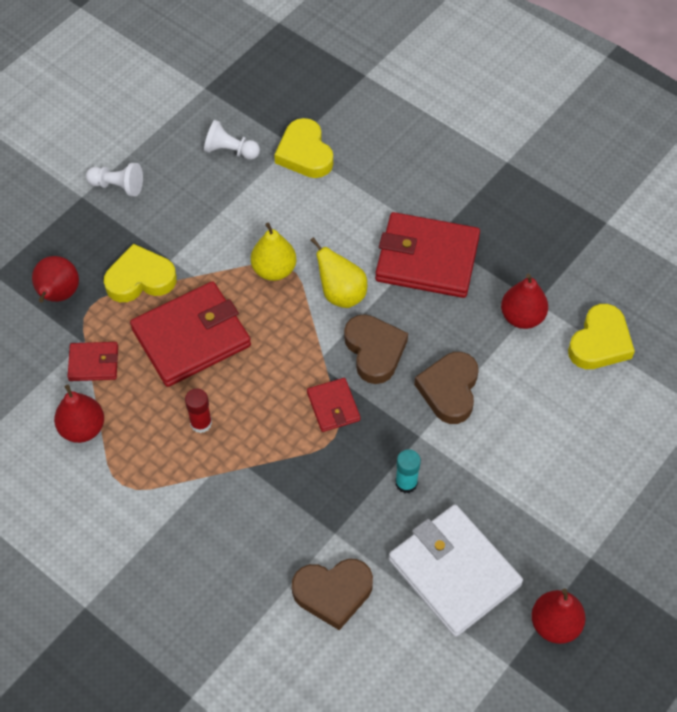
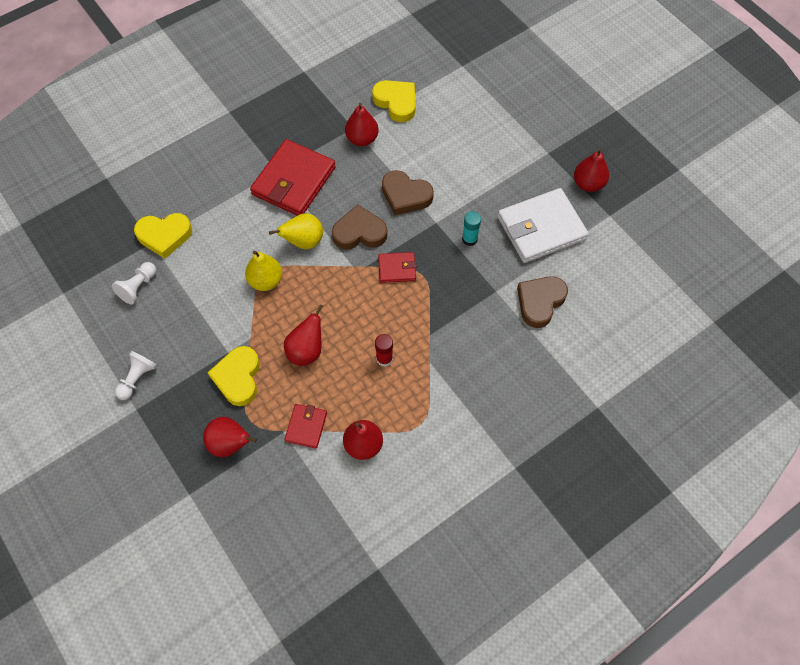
camera: 75 degrees left, 5 degrees up
red wallet [130,281,251,387] -> red pear [284,304,324,366]
brown heart [292,559,373,630] -> brown heart turned 150 degrees counterclockwise [517,276,568,328]

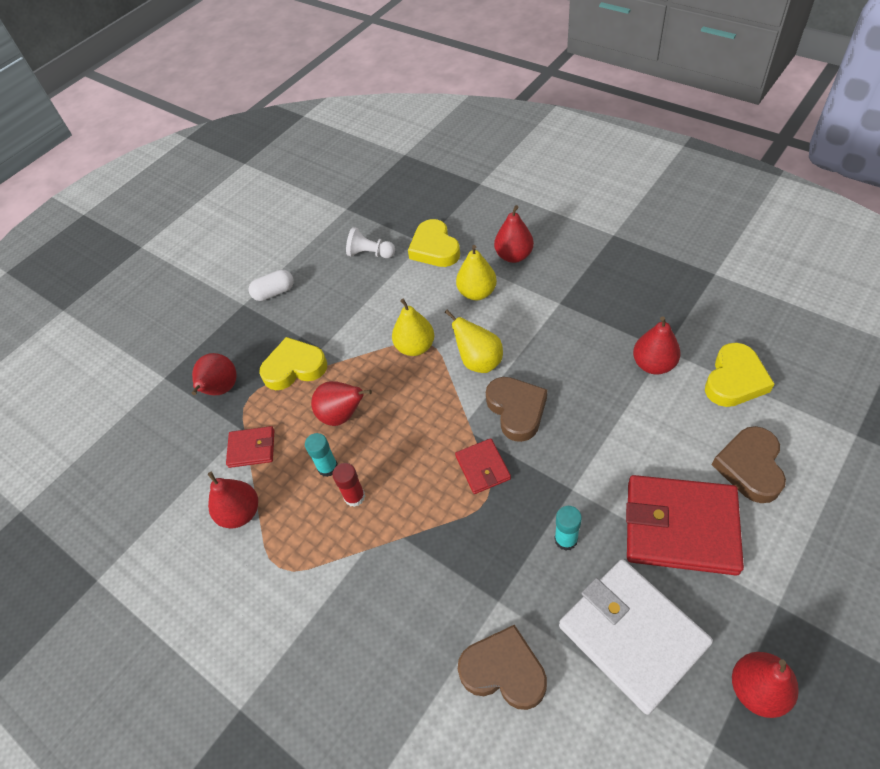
camera: 80 degrees right, 10 degrees down
white pawn [115,351,157,400] -> white capsule [249,270,294,301]
red wallet [250,139,336,216] -> red wallet moved to [626,475,744,575]
brown heart [382,170,434,215] -> brown heart moved to [712,426,786,503]
none -> turquoise glue stick [305,433,338,477]
none -> yellow pear [456,245,497,300]
none -> red pear [494,205,534,263]

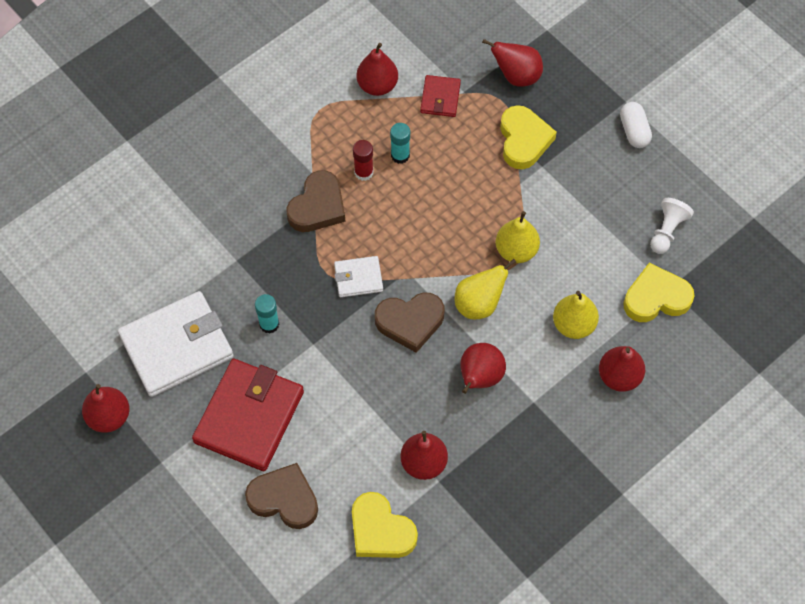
camera: 95 degrees right, 10 degrees up
red pear [311,381,372,426] -> red pear moved to [461,343,506,394]
red wallet [455,438,511,494] -> white wallet [334,256,383,297]
brown heart [458,625,547,710] -> brown heart moved to [286,170,345,232]

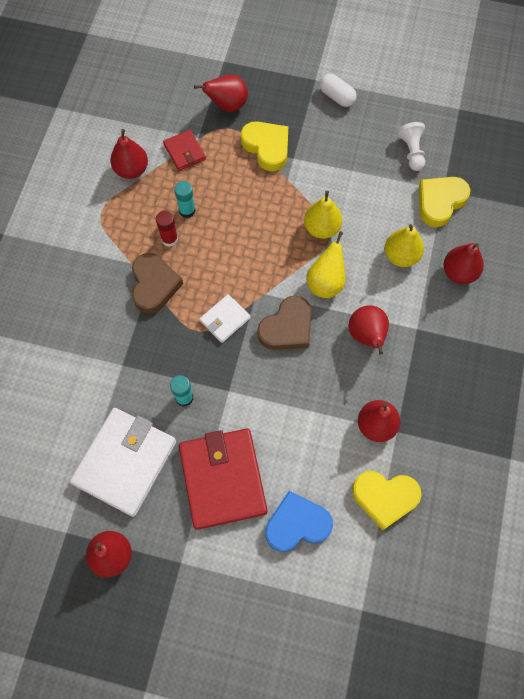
camera: 35 degrees left, 5 degrees up
brown heart [245,463,318,529] -> blue heart [265,491,333,552]

